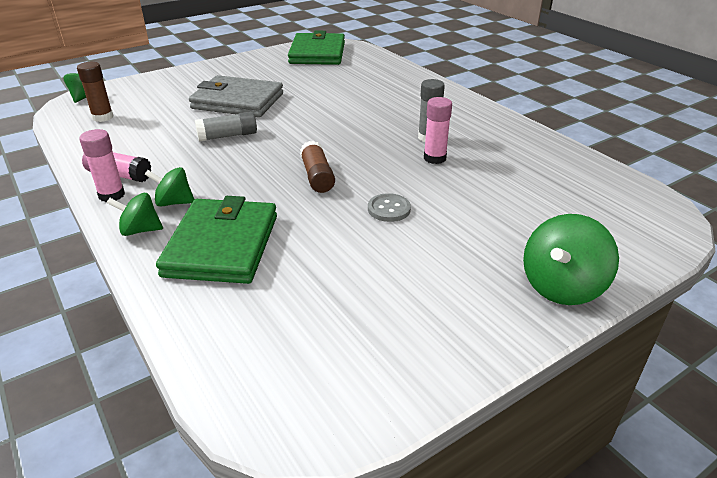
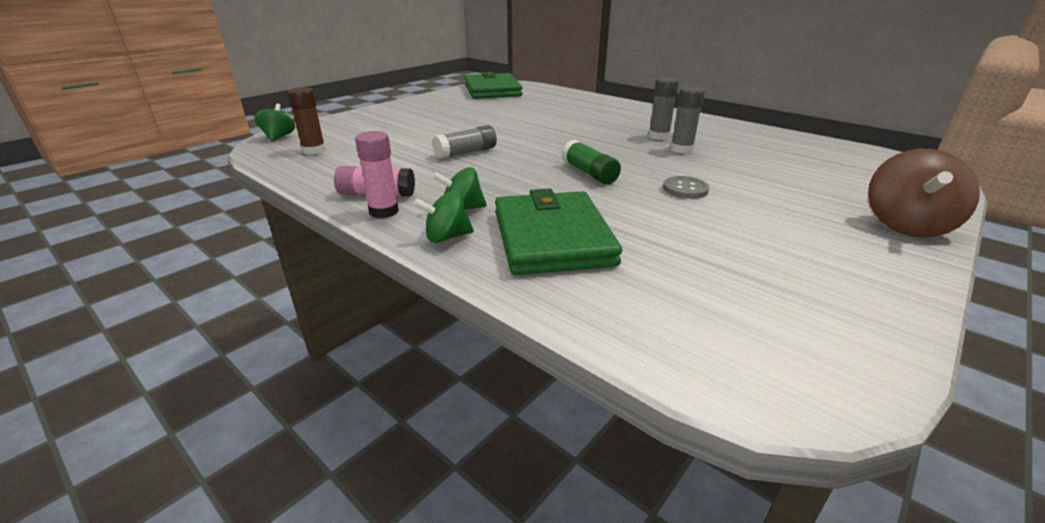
camera: 15 degrees left, 5 degrees down
grey wallet [189,75,283,117] -> none
brown glue stick [300,141,335,193] -> green glue stick [562,140,621,184]
pink glue stick [424,97,452,164] -> grey glue stick [671,86,705,153]
green spinning top [523,214,619,305] -> brown spinning top [868,149,980,238]

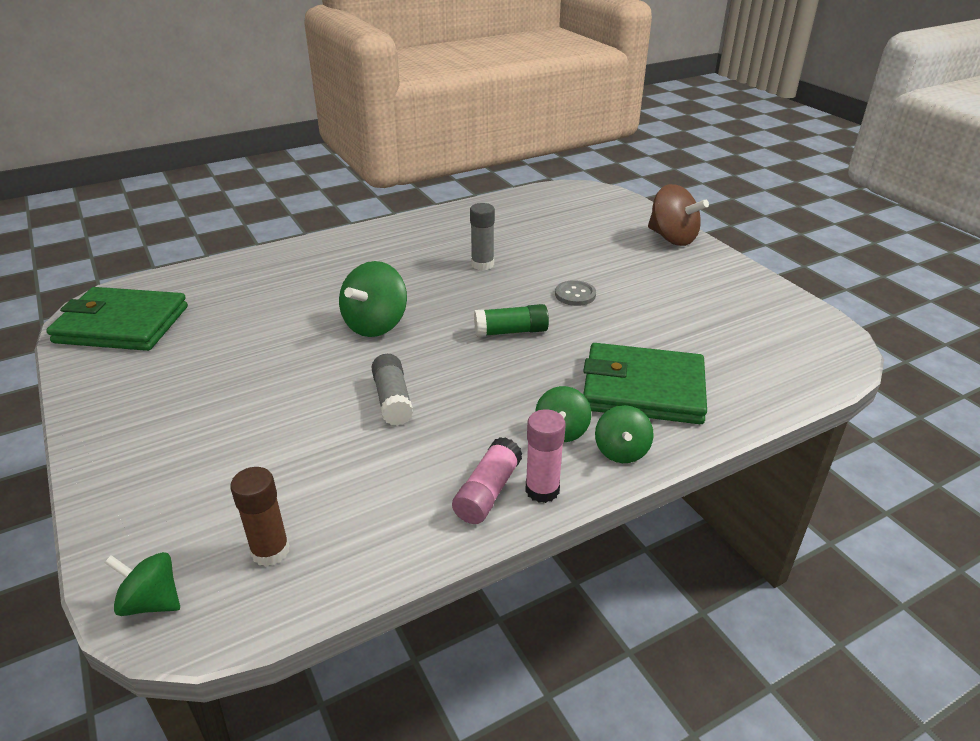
camera: 70 degrees left, 5 degrees up
grey glue stick [649,77,679,140] -> none
none -> green spinning top [339,261,407,337]

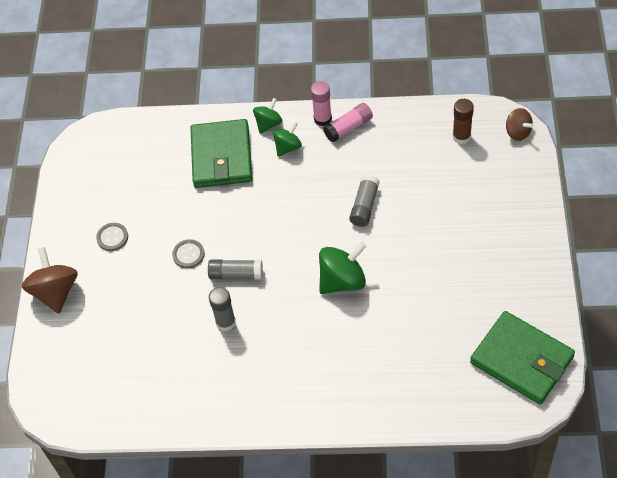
camera: 145 degrees left, 20 degrees up
green spinning top [105,552,180,616] -> brown spinning top [506,108,534,141]
green glue stick [474,304,549,337] -> none
green wallet [583,343,707,424] -> green wallet turned 45 degrees clockwise [190,119,252,188]
none -> grey button [96,223,128,251]
none -> grey glue stick [208,259,263,280]

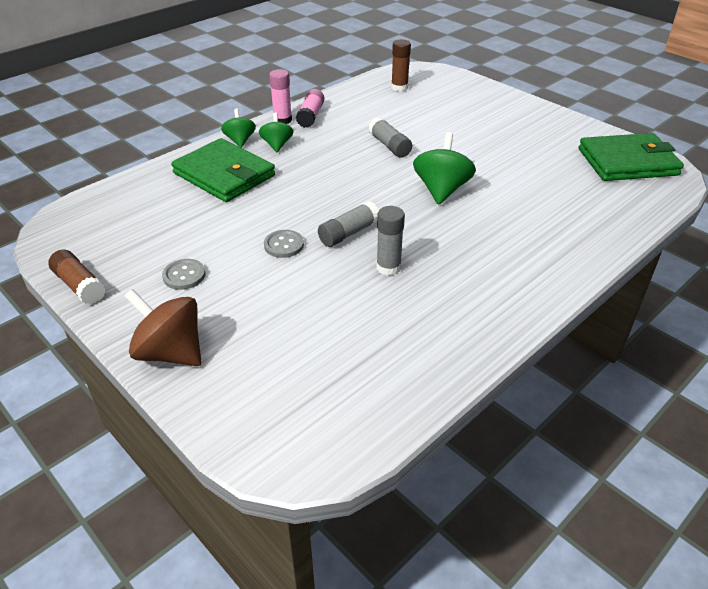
camera: 50 degrees left, 15 degrees down
brown spinning top [506,108,534,141] -> none
none -> brown glue stick [48,250,106,304]

